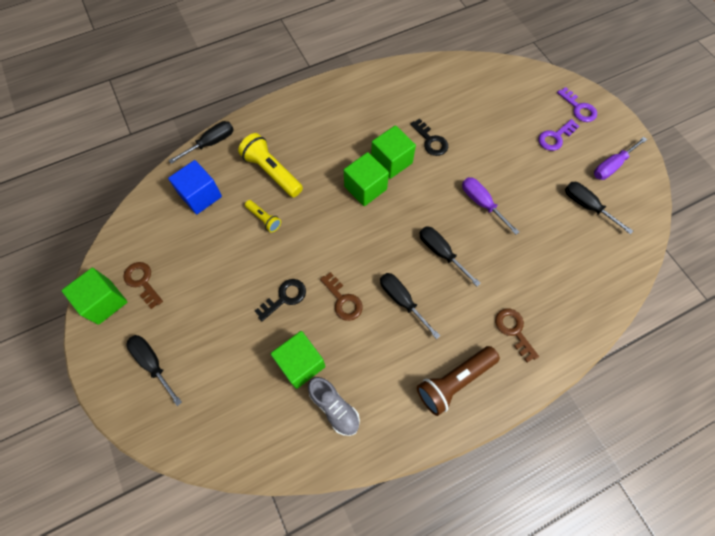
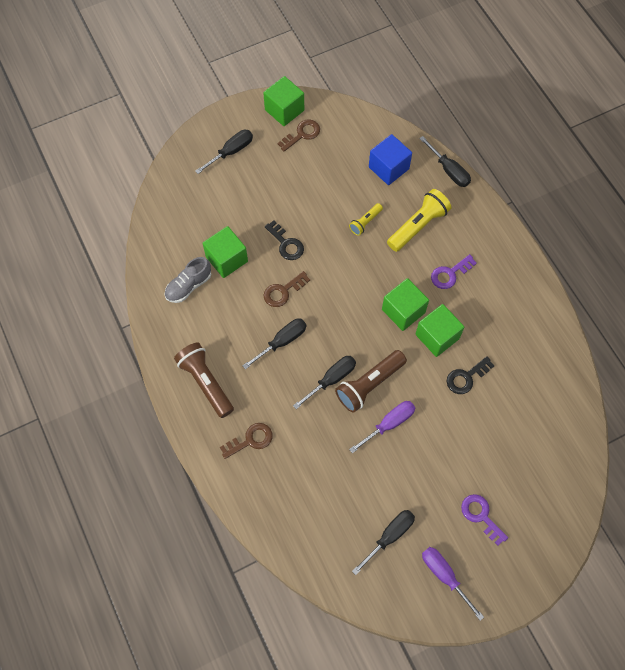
camera: 90 degrees right, 0 degrees up
purple key [557,87,597,122] -> purple key moved to [431,254,477,289]
none -> brown flashlight [335,350,407,413]

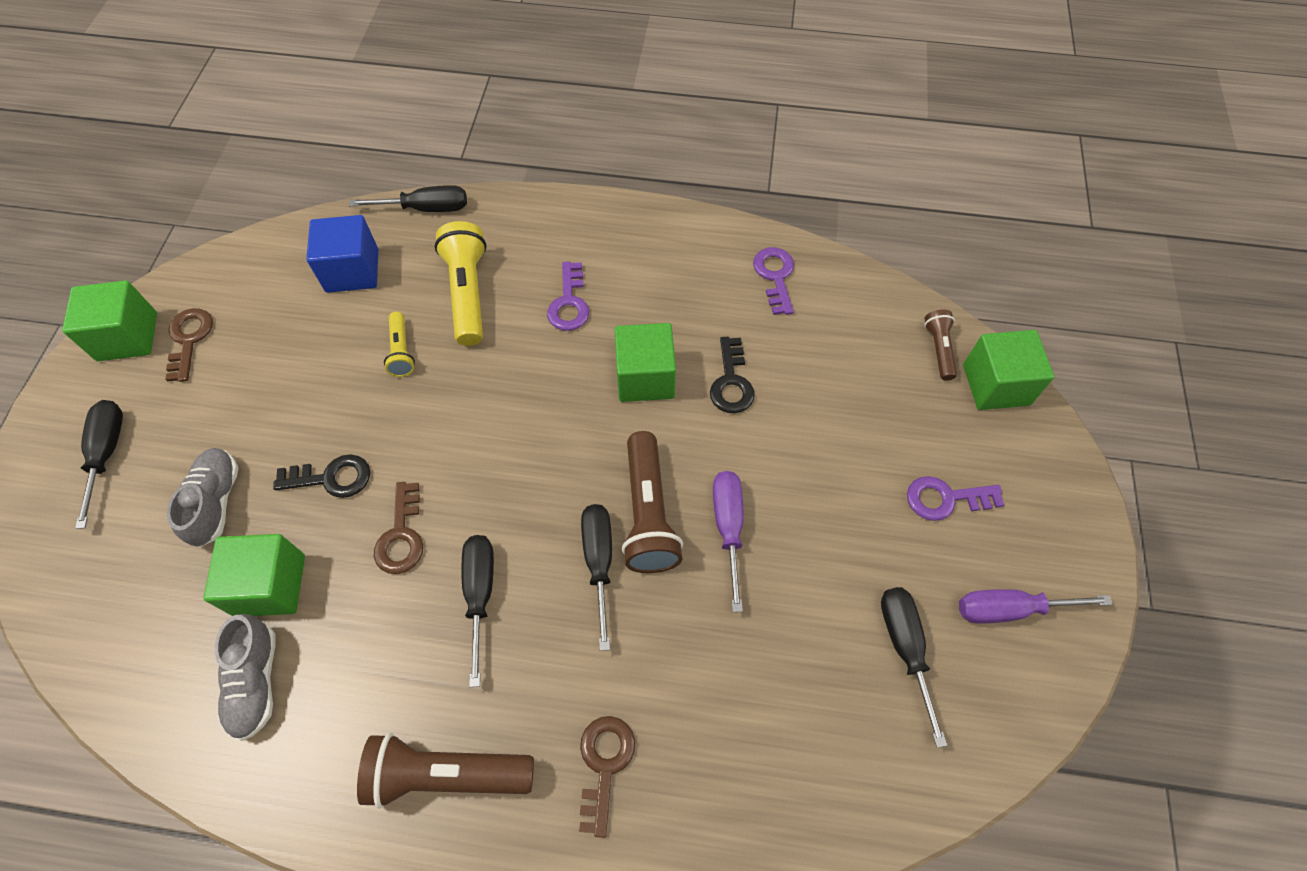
camera: 55 degrees left, 5 degrees down
green cube [382,278,429,331] -> green cube moved to [963,330,1054,410]
none -> grey shoe [167,448,239,547]
none -> purple key [753,247,794,315]
none -> brown flashlight [924,309,957,381]

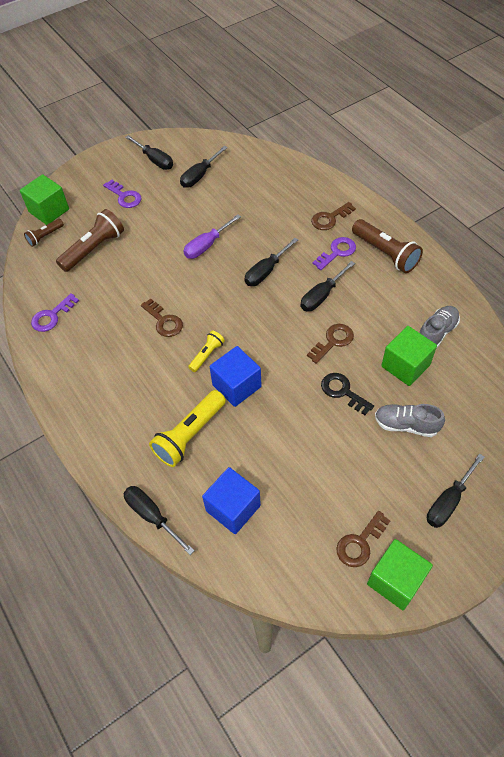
camera: 130 degrees left, 5 degrees down
grey shoe [167,448,239,547] -> grey shoe turned 60 degrees clockwise [375,404,445,437]
yellow flashlight [384,312,415,377] -> yellow flashlight moved to [188,330,225,372]
purple key [547,261,589,331] -> purple key moved to [313,237,356,270]
green cube [614,323,676,402] -> brown key [141,298,183,337]
brown flashlight [622,431,683,573] -> brown flashlight moved to [56,209,124,272]
black key [710,337,755,413] -> none
purple screwdriver [959,589,1112,624] -> black screwdriver [125,135,173,170]
none -> blue cube [209,346,262,407]

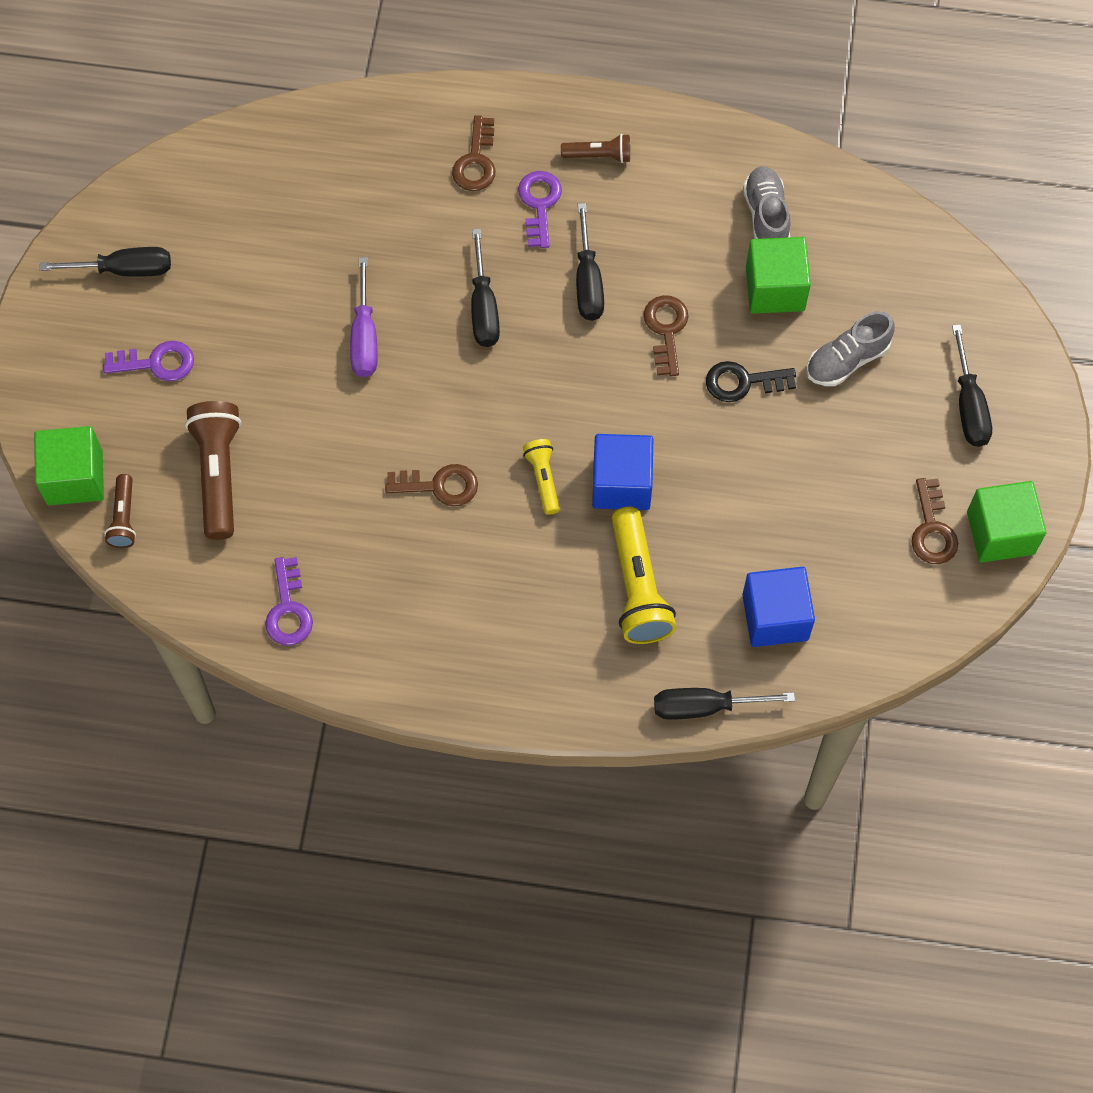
camera: 50 degrees left, 10 degrees up
black screwdriver [180,146,228,188] -> none
brown flashlight [352,219,423,273] -> brown flashlight [561,134,630,163], size x0.55

